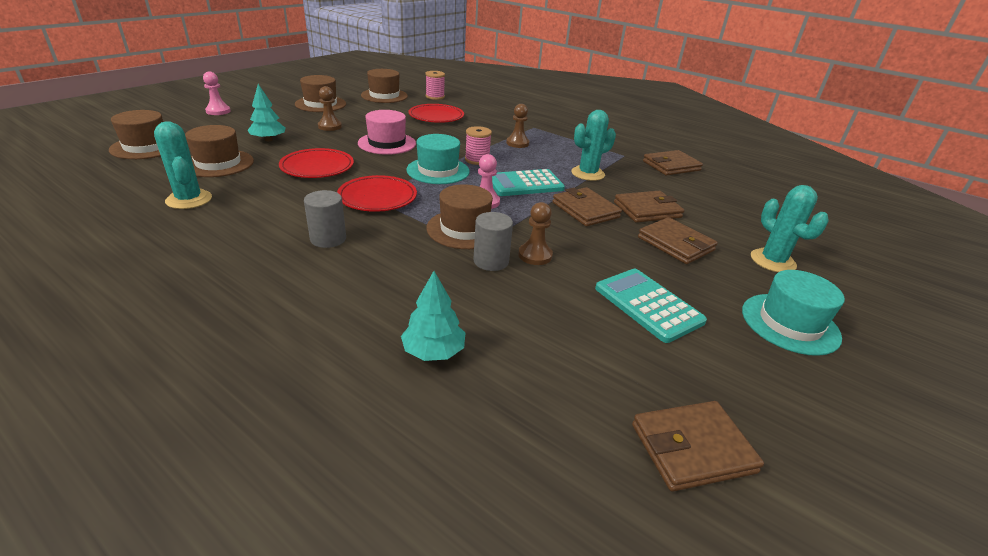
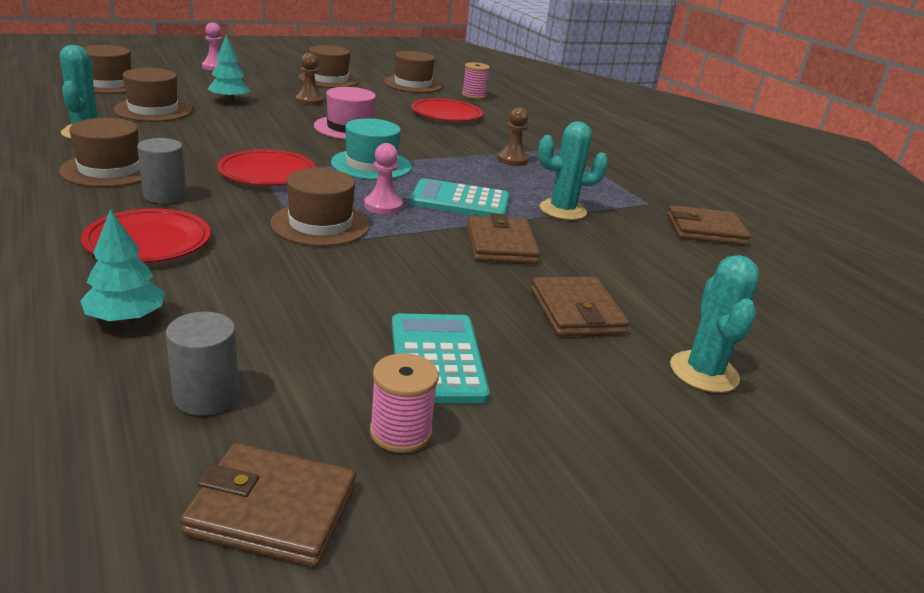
camera: 25 degrees right, 5 degrees down
red plate [279,148,354,178] -> red plate moved to [81,208,211,263]
pink spool [465,126,492,165] -> pink spool moved to [370,353,439,453]
grey cylinder [474,212,513,271] -> grey cylinder moved to [166,312,239,416]
brown pawn [518,202,553,265] -> none
brown wallet [614,191,684,223] -> none
turquoise hat [742,270,845,356] -> none
none -> brown hat [59,118,141,187]

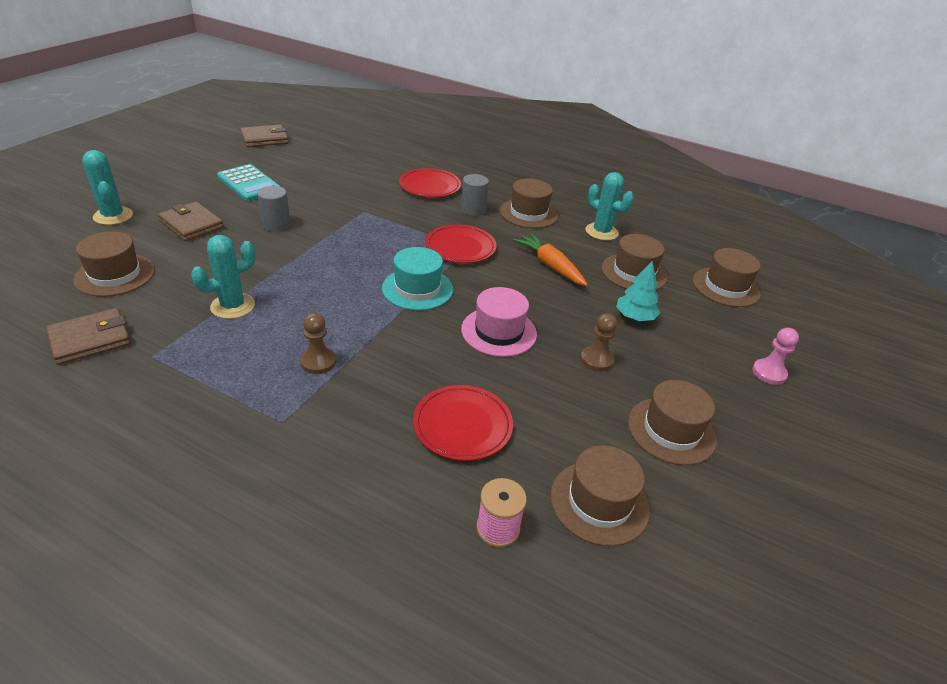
camera: 145 degrees right, 10 degrees up
turquoise tree [80,209,165,323] -> none
grey cylinder [166,312,239,416] -> grey cylinder moved to [257,186,291,231]
brown hat [271,168,370,246] -> brown hat moved to [73,231,155,297]
pink pawn [364,143,403,214] -> none
pink spool [370,353,439,453] -> none
turquoise calculator [410,178,509,217] -> none
brown wallet [467,213,540,264] -> none
none -> orange carrot [513,233,588,286]

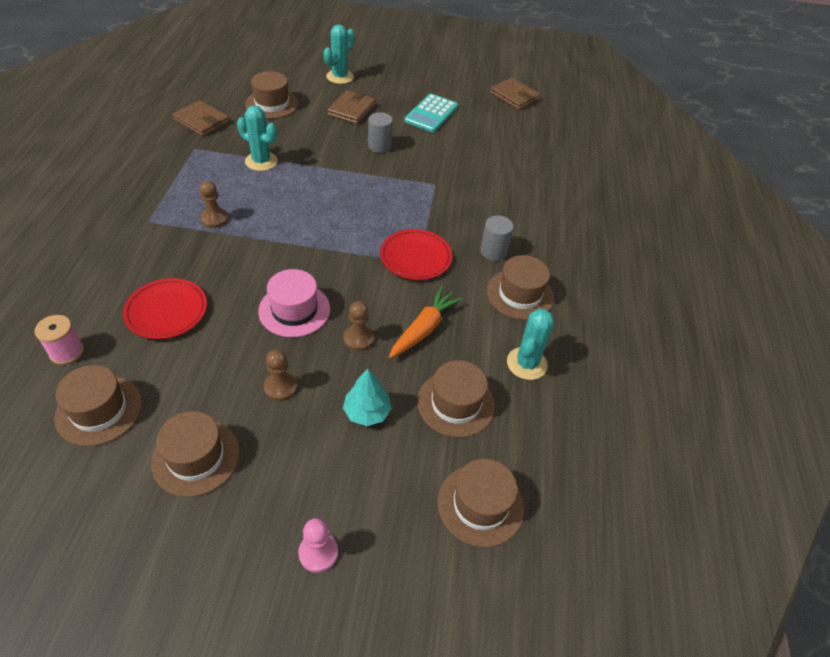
camera: 70 degrees right, 10 degrees up
turquoise hat [382,247,453,310] -> none
red plate [399,168,461,198] -> none
none -> brown pawn [343,301,374,351]

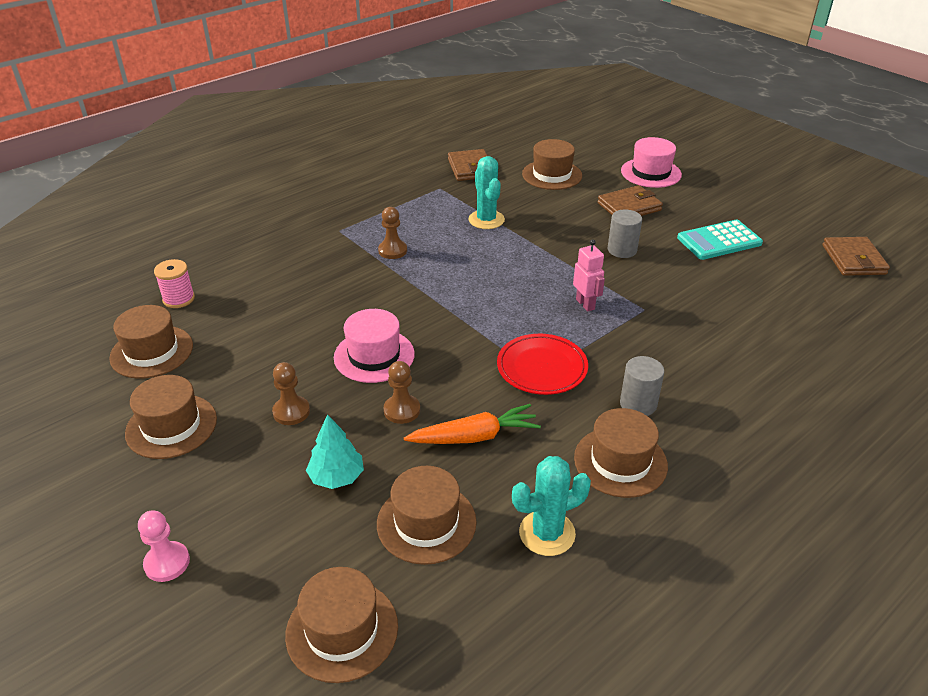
camera: 45 degrees right, 10 degrees down
red plate [123,278,207,339] -> none
turquoise cactus [323,25,355,84] -> pink hat [621,137,682,188]
none -> pink robot [573,239,605,312]

